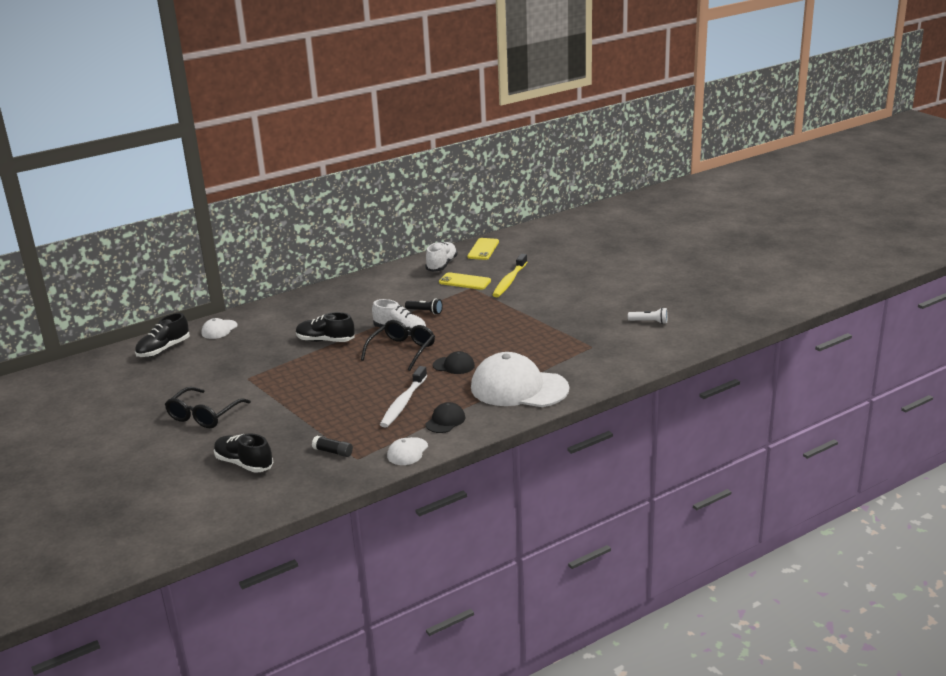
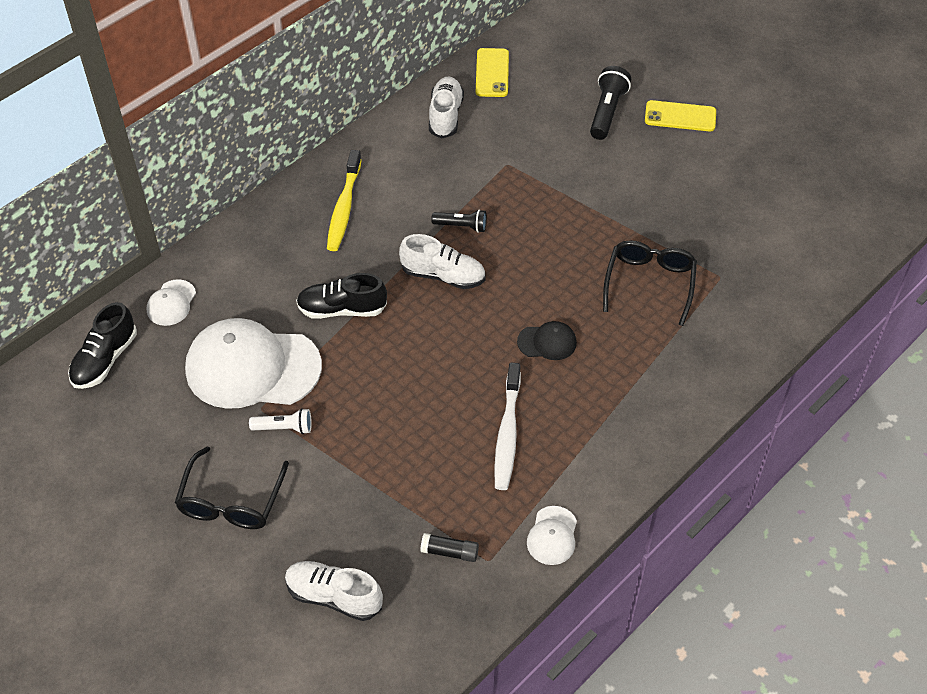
camera: 15 degrees left, 25 degrees up
black shoe [214,433,274,473] -> white shoe [285,561,383,621]
black glasses [361,320,435,371] -> black glasses moved to [603,240,697,326]
black cap [426,402,465,433] -> none
yellow phone [439,272,491,290] -> yellow phone moved to [645,100,716,132]
white cap [471,352,569,407] -> white cap moved to [185,318,322,409]
yellow toothbrush [493,254,527,297] -> yellow toothbrush moved to [327,150,361,251]
white flashlight [628,308,668,324] -> white flashlight moved to [249,408,312,434]
none -> black flashlight [590,66,631,140]

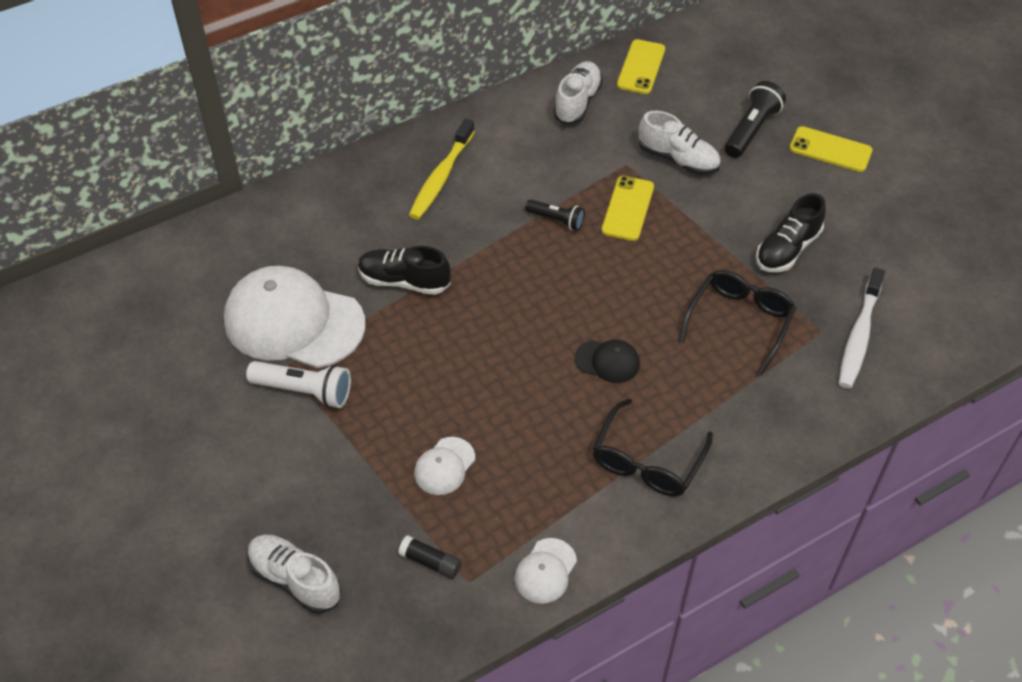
camera: 15 degrees right, 0 degrees up
black shoe [68,302,137,389] -> black shoe moved to [756,193,826,272]
white cap [147,279,196,326] -> white cap moved to [414,437,475,495]
black glasses [175,446,289,529] -> black glasses moved to [592,398,713,496]
white flashlight [249,408,312,434] -> white flashlight [246,361,351,408], size x1.57
white shoe [399,234,486,289] -> white shoe moved to [639,111,721,175]
white toothbrush [494,363,521,490] -> white toothbrush moved to [839,268,885,388]
none -> yellow phone [602,176,654,241]

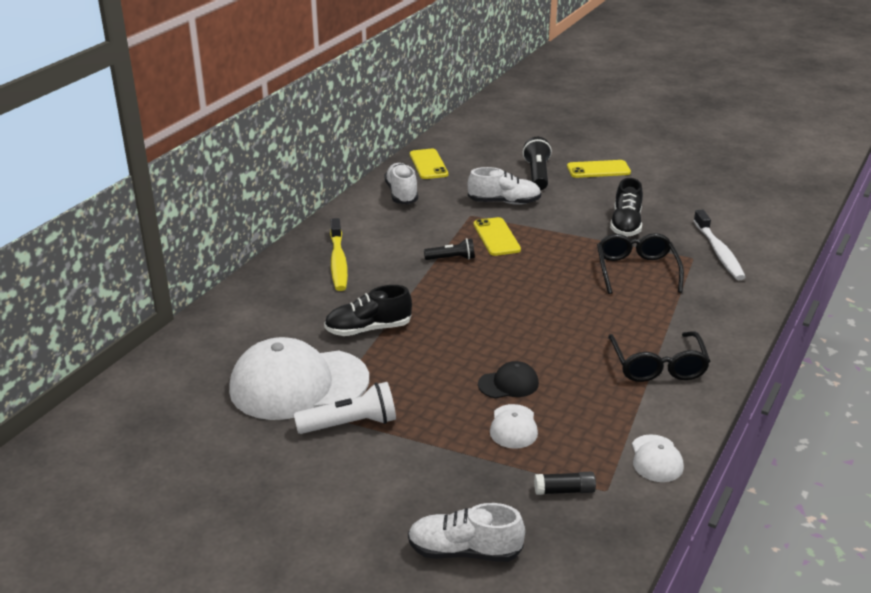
camera: 30 degrees left, 20 degrees down
black cap [575,340,640,383] -> black cap moved to [478,361,539,398]

